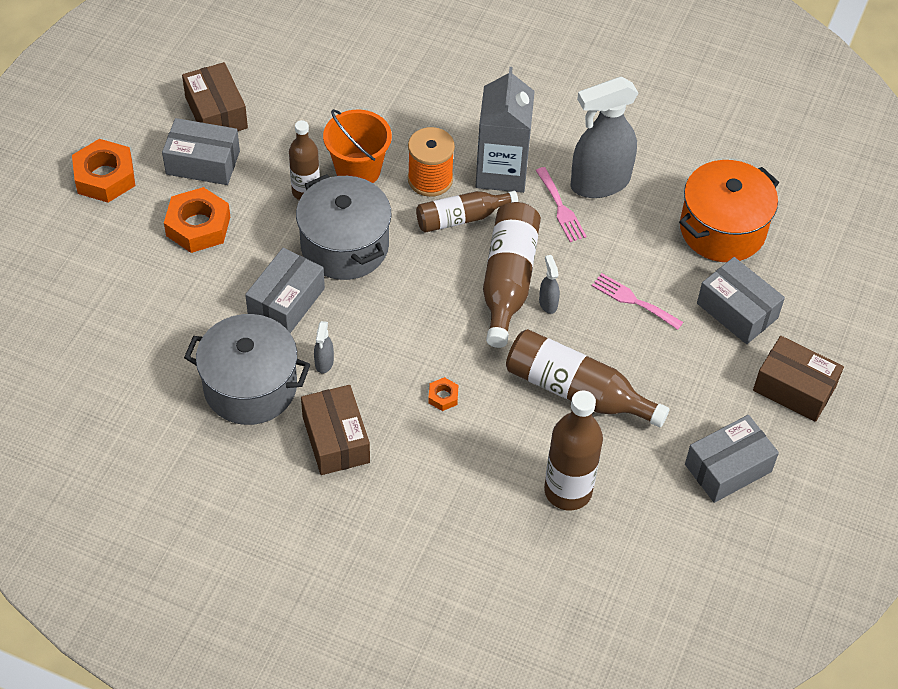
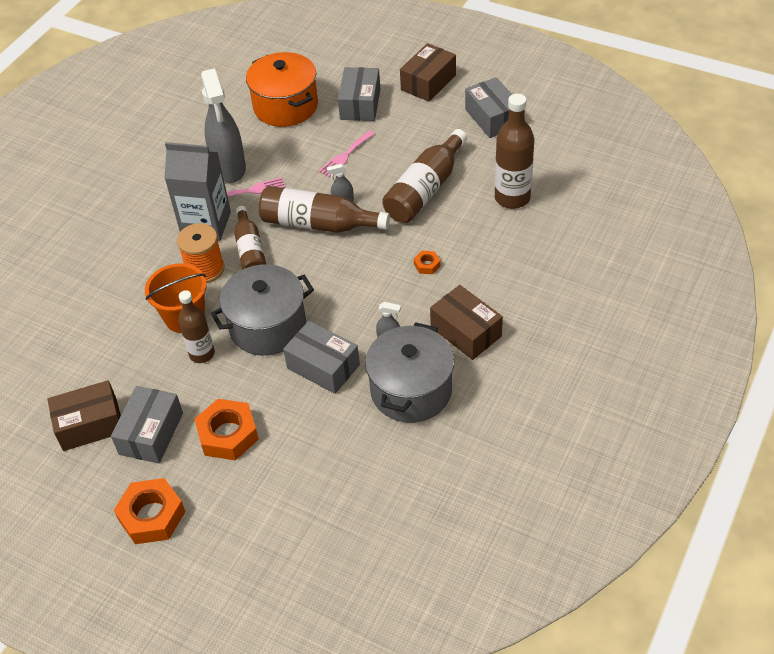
camera: 80 degrees left, 5 degrees down
brown box [301,385,370,475] -> brown box turned 60 degrees clockwise [430,285,503,360]
grey box [697,257,785,344] -> grey box turned 45 degrees counterclockwise [338,67,380,121]

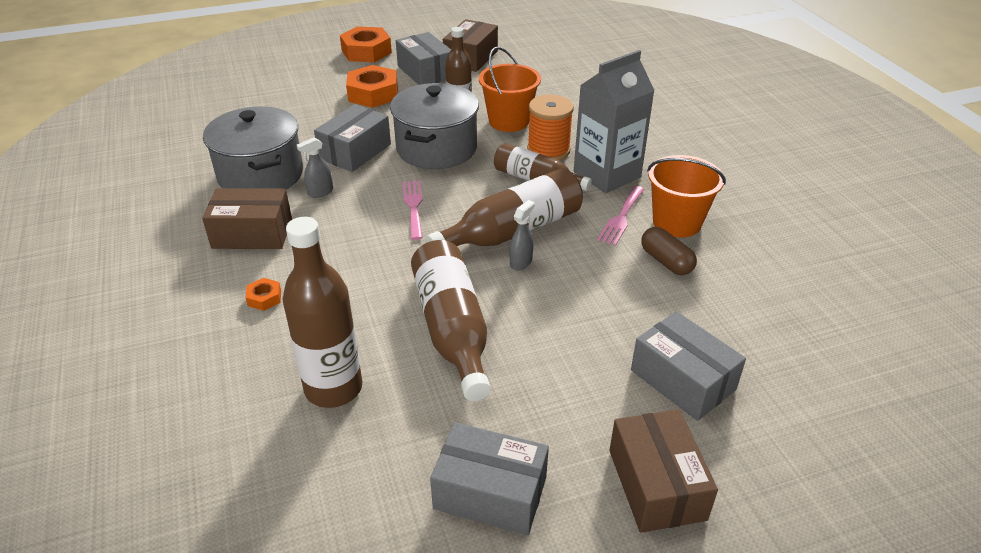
camera: 130 degrees right, 10 degrees down
grey spray bottle [201,68,246,183] -> orange bucket [647,155,726,238]
orange pot [246,52,318,127] -> none
grey box [283,321,360,394] -> grey box turned 45 degrees counterclockwise [314,104,391,172]
pink fork [318,130,375,177] -> pink fork moved to [403,180,423,240]
orange nut [414,251,441,274] -> orange nut moved to [245,278,281,311]
none -> brown capsule [641,227,697,275]

